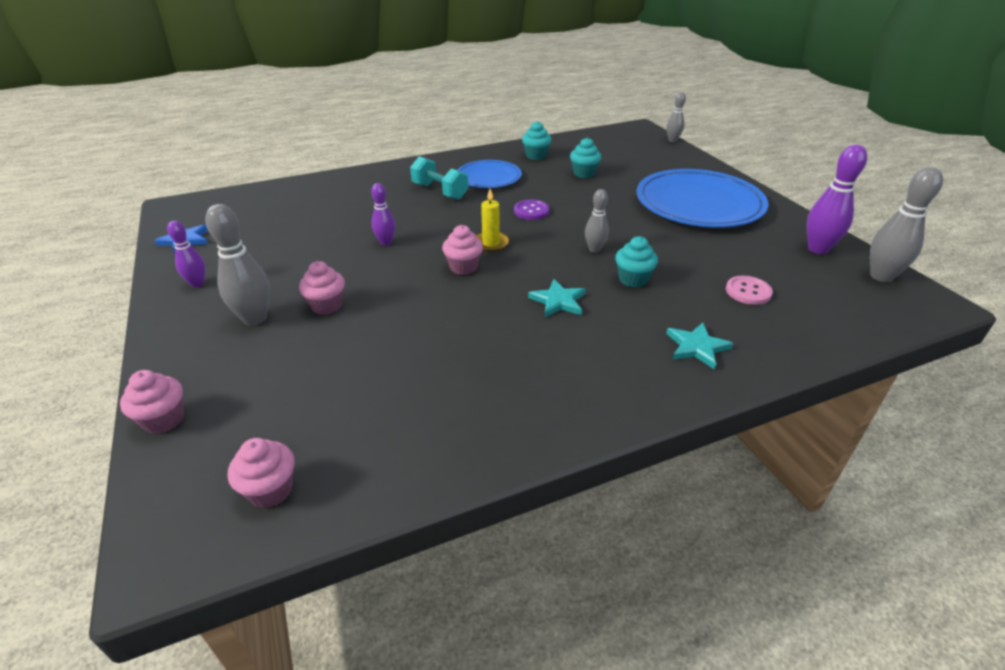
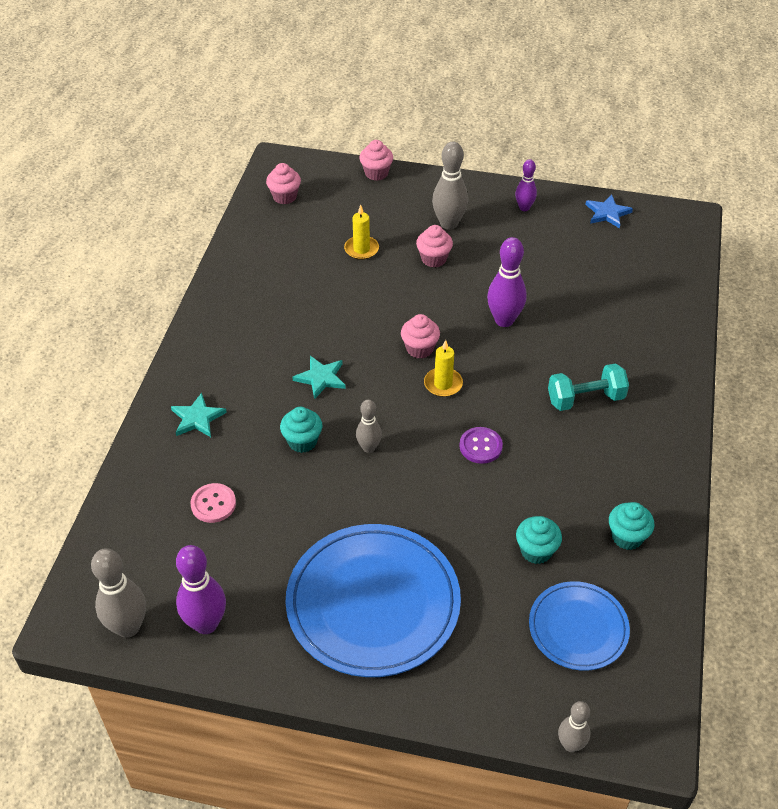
camera: 125 degrees right, 10 degrees up
purple bowling pin [371,183,395,246] -> purple bowling pin [487,237,527,327], size x1.65
blue plate [458,160,522,188] -> blue plate moved to [529,581,630,671]
none -> yellow candle [344,205,379,260]

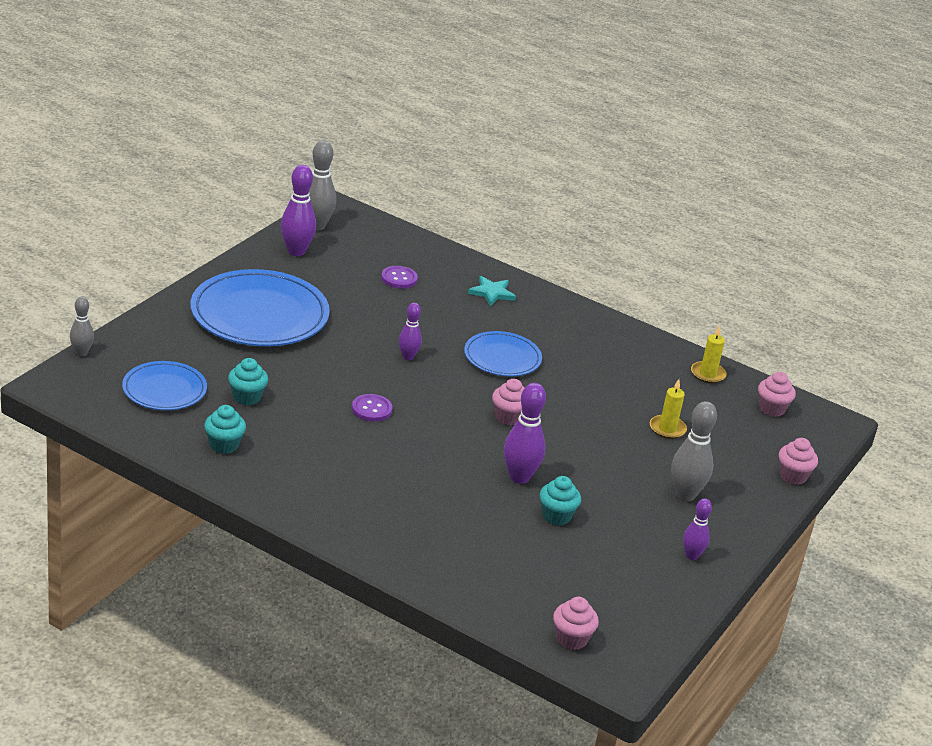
camera: 105 degrees right, 15 degrees down
pink button [190,483,236,523] -> purple button [381,266,418,289]
turquoise cupcake [280,407,322,453] -> turquoise cupcake moved to [540,476,581,526]
turquoise star [292,356,346,399] -> blue plate [464,331,542,376]
grey bowling pin [356,399,382,453] -> purple bowling pin [399,303,422,360]
pink cupcake [416,225,453,268] -> pink cupcake moved to [553,597,599,650]
yellow candle [424,340,463,397] -> yellow candle moved to [691,325,727,383]
turquoise dumbbell [548,363,629,411] -> none
blue star [585,194,633,229] -> none

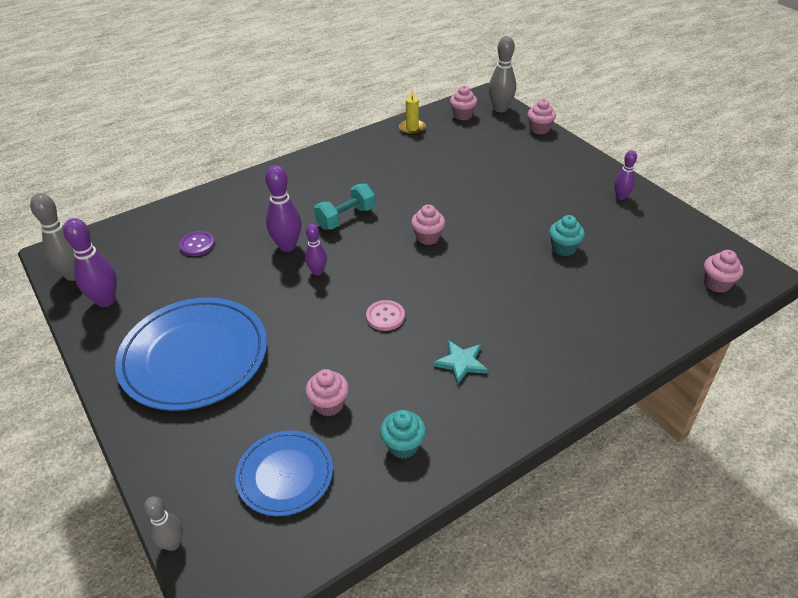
camera: 60 degrees left, 10 degrees up
turquoise cupcake [228,358,268,406] -> pink cupcake [305,369,349,416]
purple button [352,394,393,422] -> pink button [366,300,405,331]
blue plate [464,331,542,376] -> turquoise dumbbell [314,183,375,230]
turquoise star [468,276,516,306] -> turquoise star moved to [433,340,488,385]
purple bowling pin [504,383,546,484] -> purple bowling pin moved to [265,165,302,252]
yellow candle [650,379,687,439] -> none
grey bowling pin [671,401,717,501] -> grey bowling pin moved to [489,36,516,112]

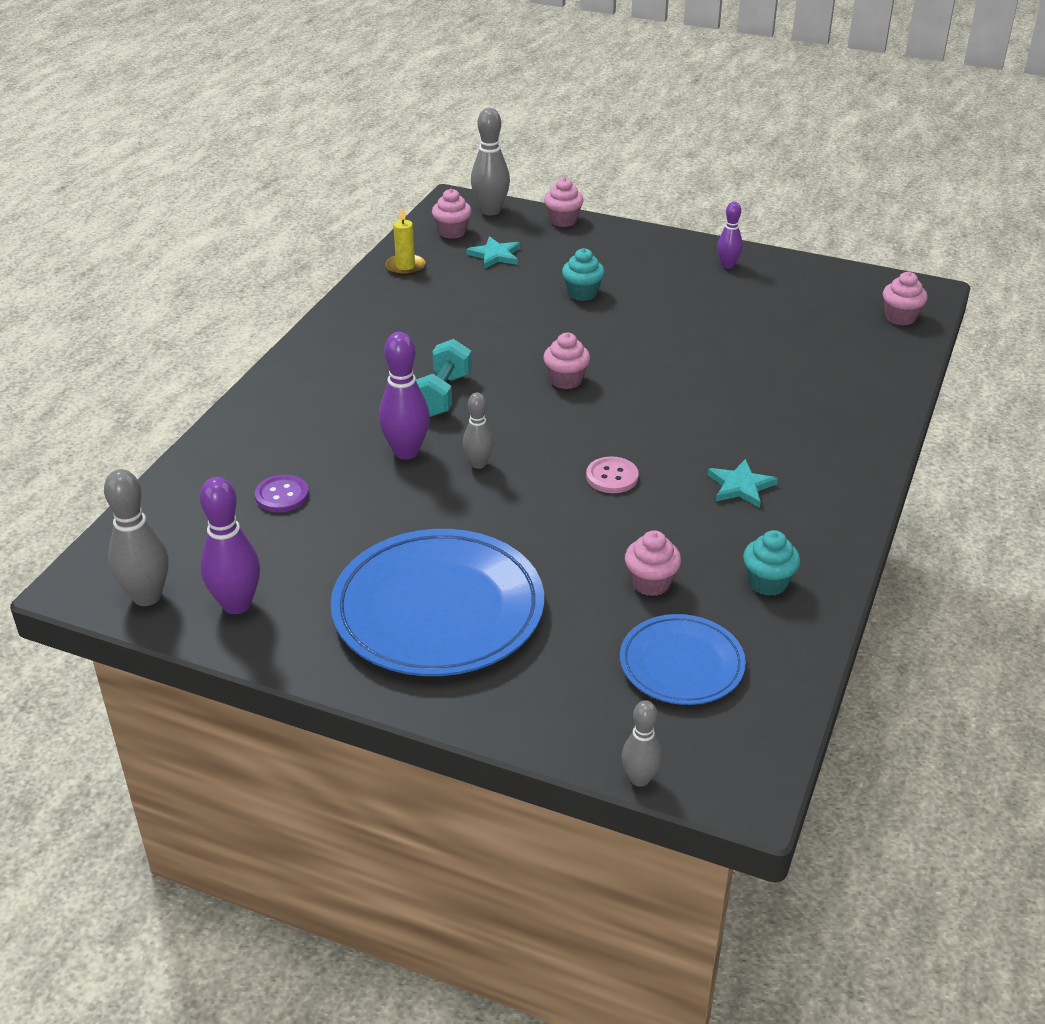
camera: 35 degrees left, 5 degrees down
purple bowling pin [305,224,327,275] -> grey bowling pin [463,393,494,469]
turquoise cupcake [549,215,585,256] -> turquoise cupcake moved to [562,248,605,301]
none -> turquoise star [466,236,520,269]

